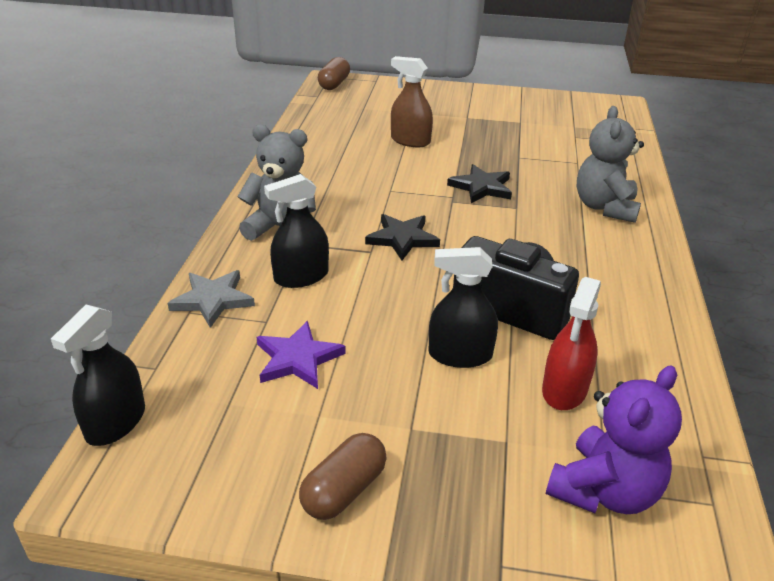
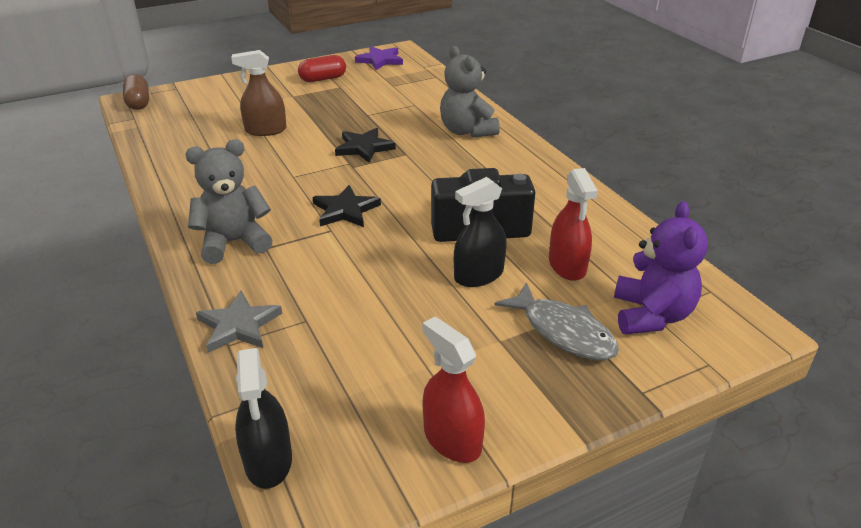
camera: 35 degrees left, 0 degrees up
purple star [257,321,346,389] -> purple star moved to [355,46,403,70]
black spray bottle [264,174,329,288] -> none
brown capsule [299,433,387,520] -> none
none -> red capsule [298,55,346,82]
none -> red spray bottle [422,317,485,463]
none -> grey fish [494,282,619,360]

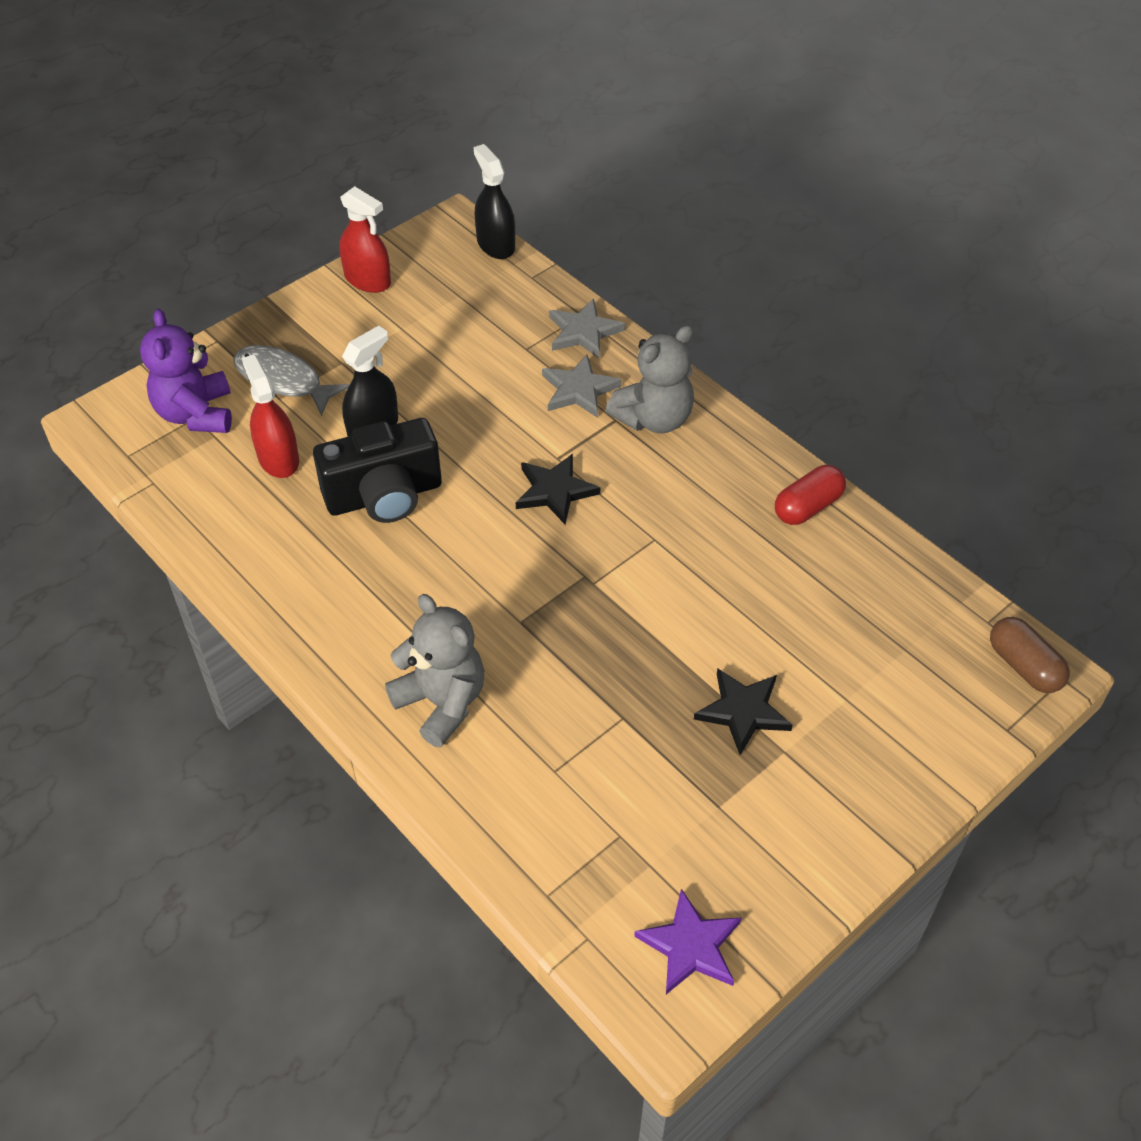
camera: 165 degrees right, 15 degrees up
brown spray bottle [231,50,286,136] -> none
red capsule [298,55,346,82] -> red capsule moved to [775,465,846,525]
black star [335,128,396,163] -> black star moved to [694,668,793,755]
none -> grey star [542,355,622,418]

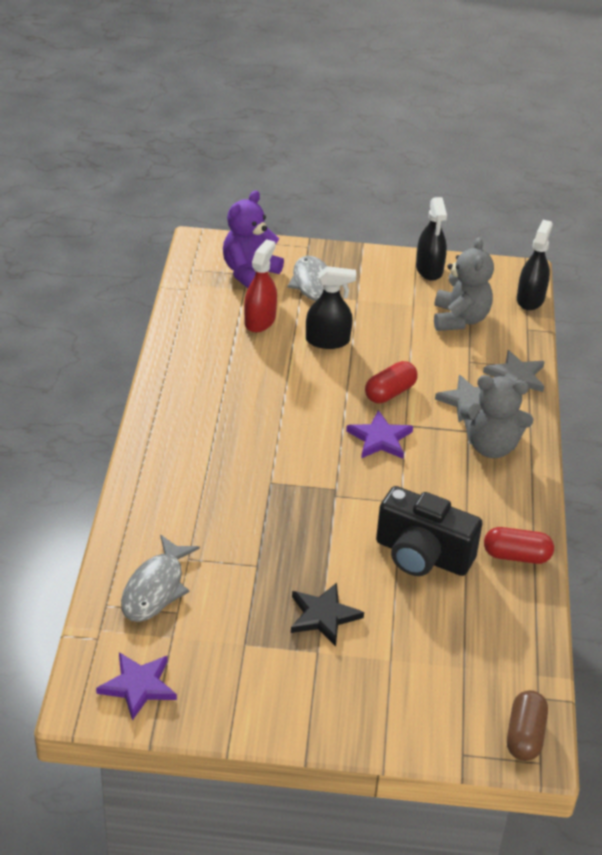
camera: 45 degrees right, 10 degrees down
black camera [313,418,442,523] -> black camera moved to [376,486,483,576]
red spray bottle [339,186,391,293] -> black spray bottle [416,197,447,281]
grey teddy bear [385,594,484,748] -> grey teddy bear moved to [434,237,494,331]
black star [516,454,601,525] -> purple star [346,410,413,459]
none -> grey fish [121,535,200,622]
none -> red capsule [365,361,417,404]

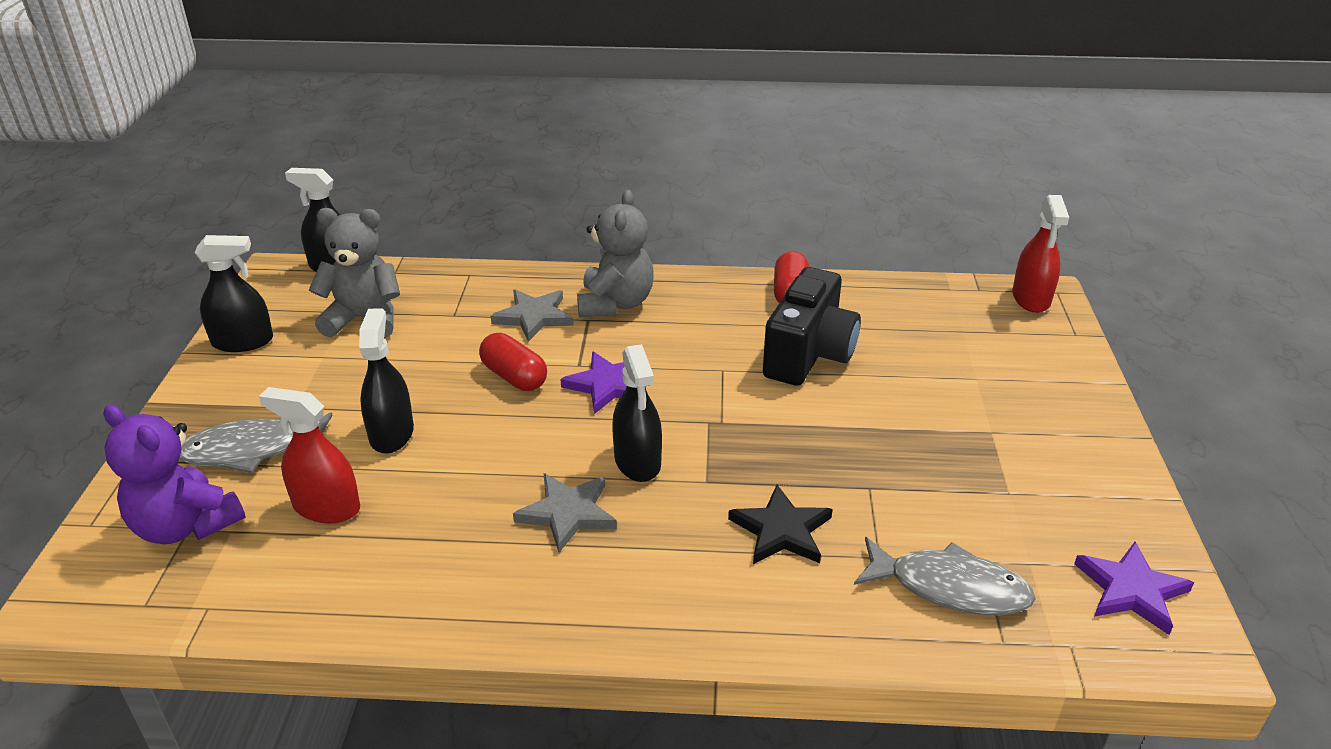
camera: 90 degrees left, 5 degrees down
black star [291,583,364,646] -> black star moved to [728,485,833,564]
grey star [483,350,545,392] -> grey star moved to [513,473,617,552]
brown capsule [507,690,548,761] -> red spray bottle [1012,195,1069,313]
none -> black spray bottle [612,344,662,482]

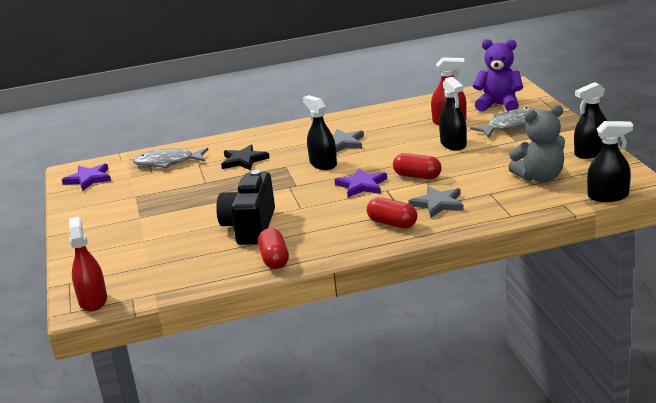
camera: 165 degrees right, 10 degrees down
grey teddy bear [577,190,654,317] -> red capsule [367,197,417,228]

